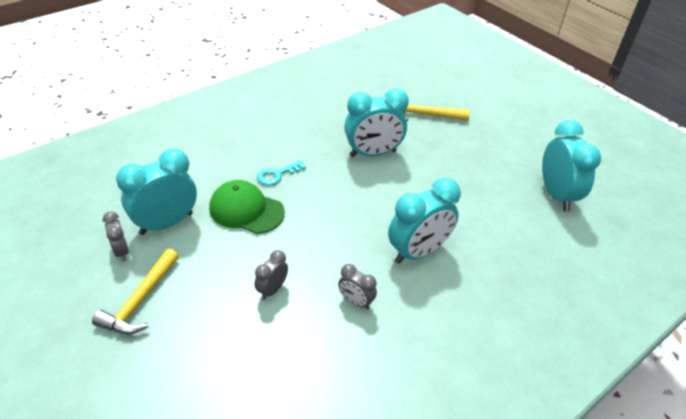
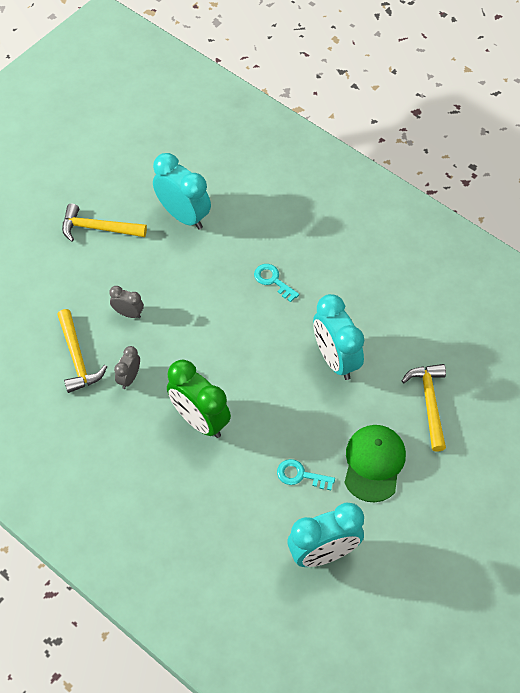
camera: 80 degrees right, 15 degrees up
grey clock [102,211,129,261] -> none
green cap [209,180,285,234] -> green cap moved to [344,425,406,502]
turquoise clock [388,178,461,264] -> green clock [167,360,231,438]
none -> yellow hammer [57,309,107,393]
none -> turquoise key [277,459,335,490]

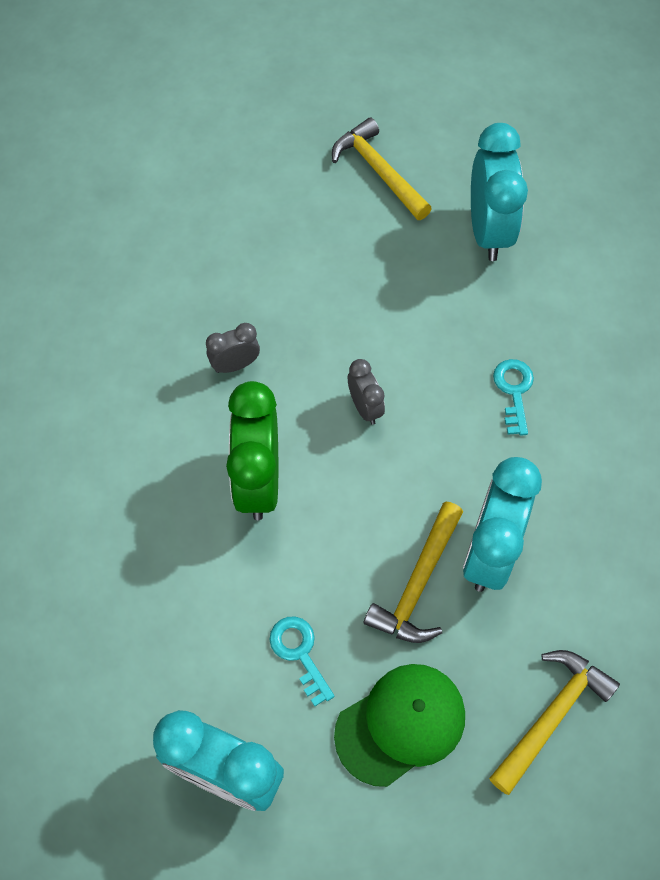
camera: 45 degrees right, 5 degrees up
yellow hammer [57,309,107,393] -> yellow hammer moved to [364,501,463,643]
grey clock [109,286,144,318] -> grey clock moved to [348,359,385,425]

